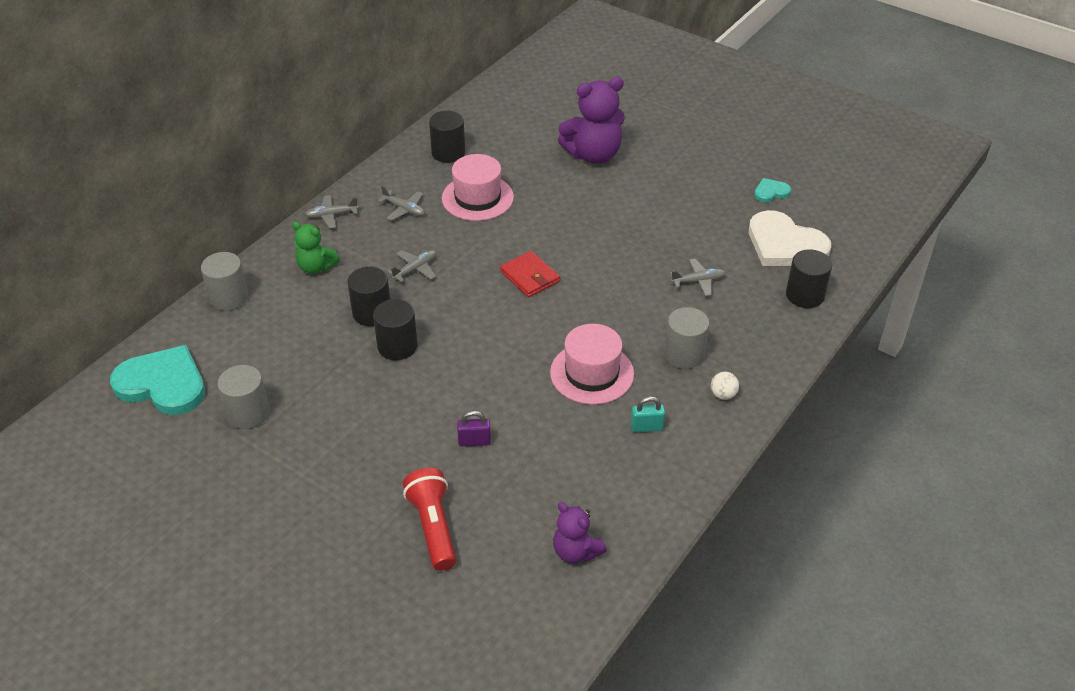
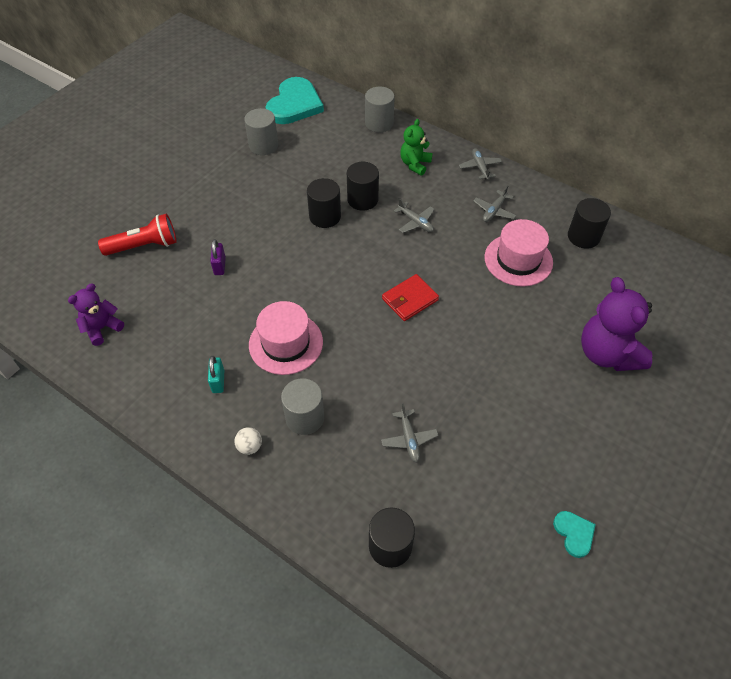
camera: 90 degrees right, 10 degrees up
white heart [749,210,831,266] -> none

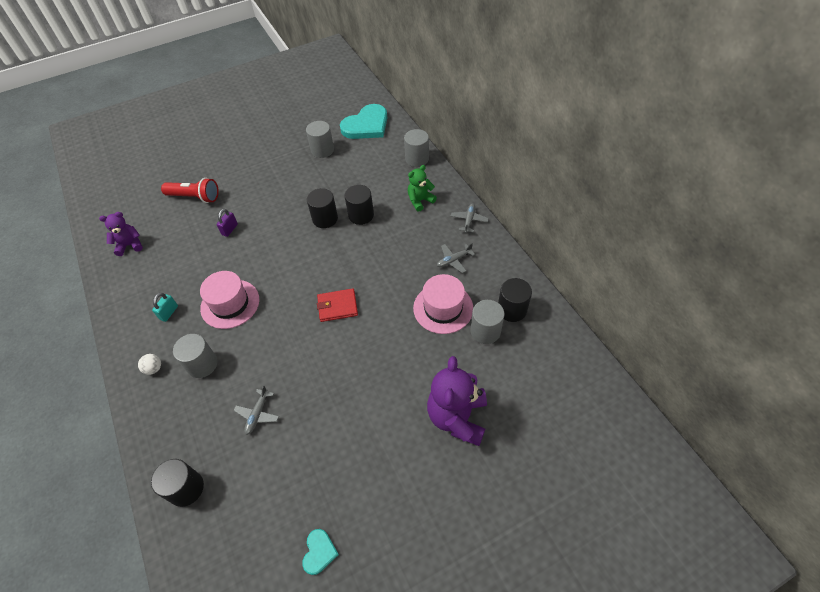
camera: 30 degrees right, 0 degrees up
grey plane [394,198,435,233] -> none
none -> grey cylinder [471,300,504,344]

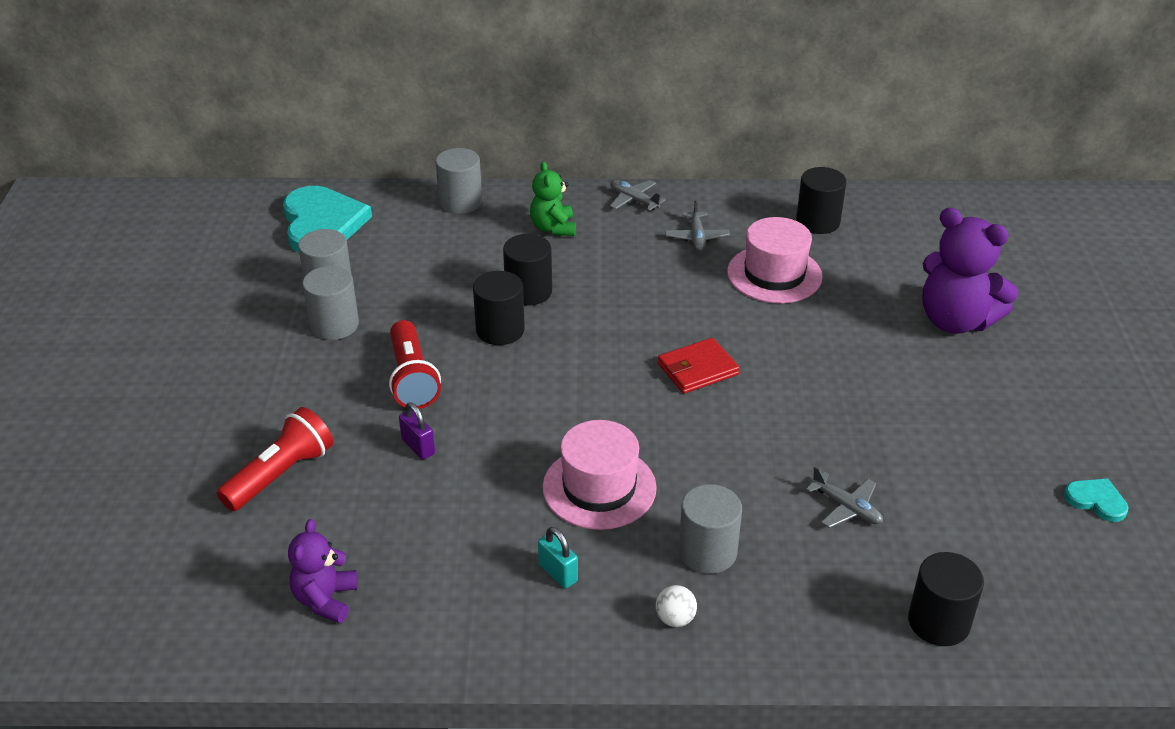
camera: 65 degrees left, 15 degrees down
red wallet [317,288,358,322] -> red wallet turned 45 degrees clockwise [658,338,740,394]
grey cylinder [471,300,504,344] -> grey cylinder moved to [302,266,359,340]
none -> red flashlight [389,320,441,409]

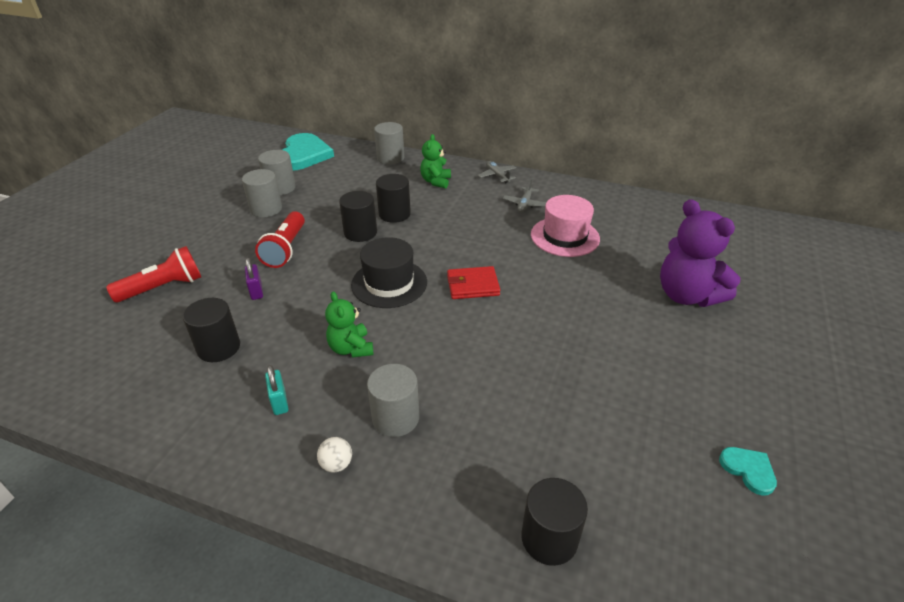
camera: 20 degrees right, 0 degrees up
purple teddy bear [288,519,358,623] -> none
pink hat [542,420,657,530] -> green teddy bear [325,291,373,358]
black cylinder [796,167,847,234] -> black cylinder moved to [183,298,240,362]
grey plane [806,467,883,528] -> none
none -> black hat [351,237,427,308]

